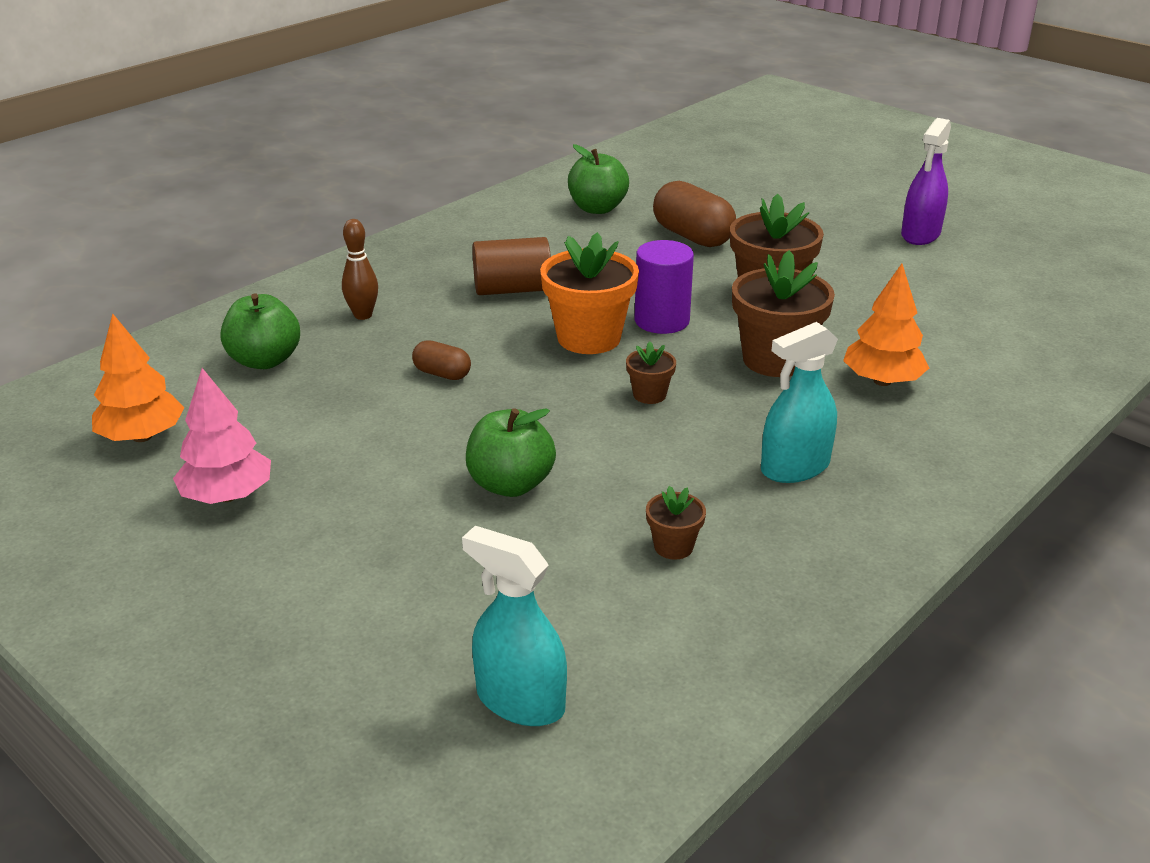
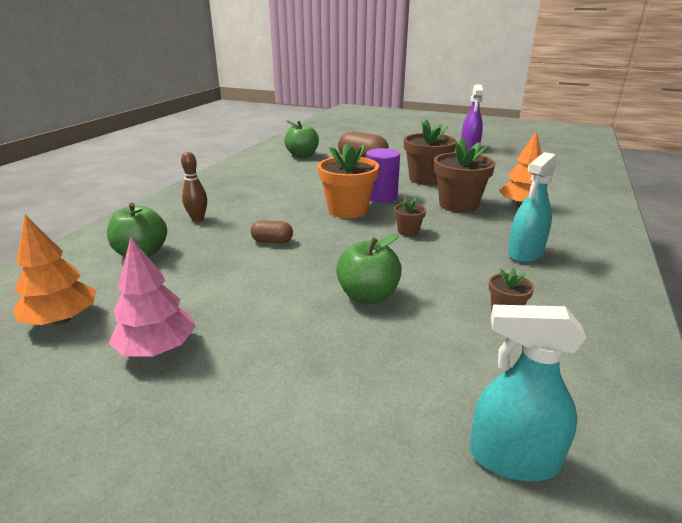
camera: 20 degrees left, 5 degrees down
brown cylinder [472,237,551,295] -> none

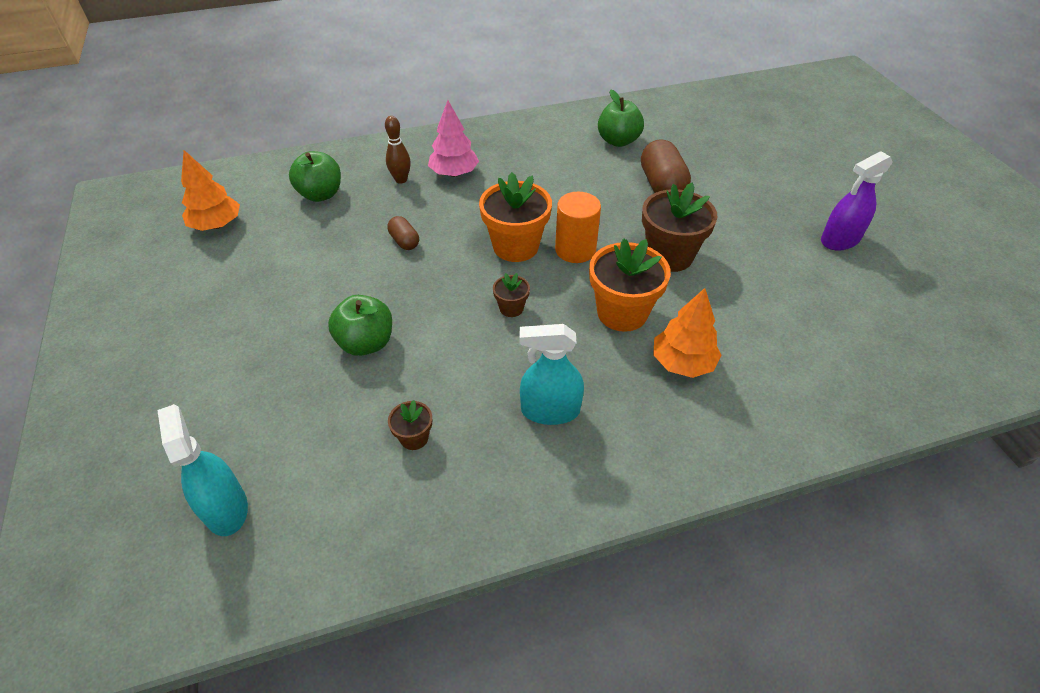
camera: 50 degrees right, 20 degrees up
pink tree [109,237,196,357] -> pink tree moved to [428,100,479,177]
purple cylinder [366,148,400,203] -> orange cylinder [555,192,601,263]
brown flower pot [434,138,496,213] -> orange flower pot [589,238,671,332]

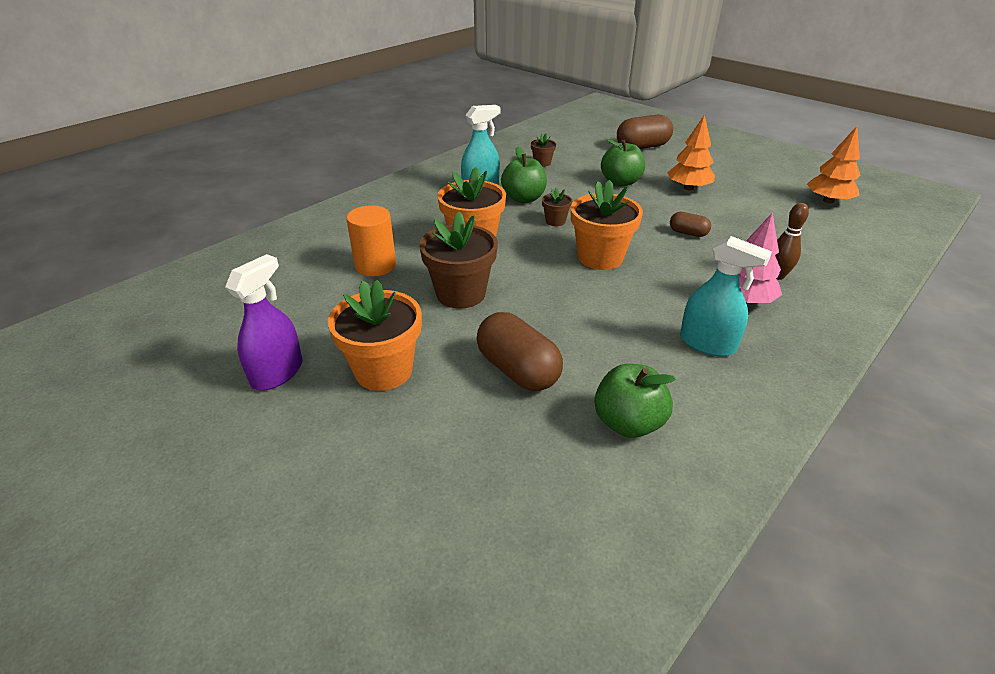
camera: 150 degrees right, 10 degrees down
turquoise spray bottle [157,404,248,536] -> turquoise spray bottle moved to [680,236,772,356]
green apple [289,151,341,202] -> green apple moved to [501,147,547,203]
orange cylinder [555,192,601,263] -> orange cylinder moved to [346,205,396,276]
orange tree [653,288,721,378] -> orange tree moved to [667,115,715,190]
none -> orange flower pot [328,280,422,391]
none -> brown capsule [617,115,673,149]

